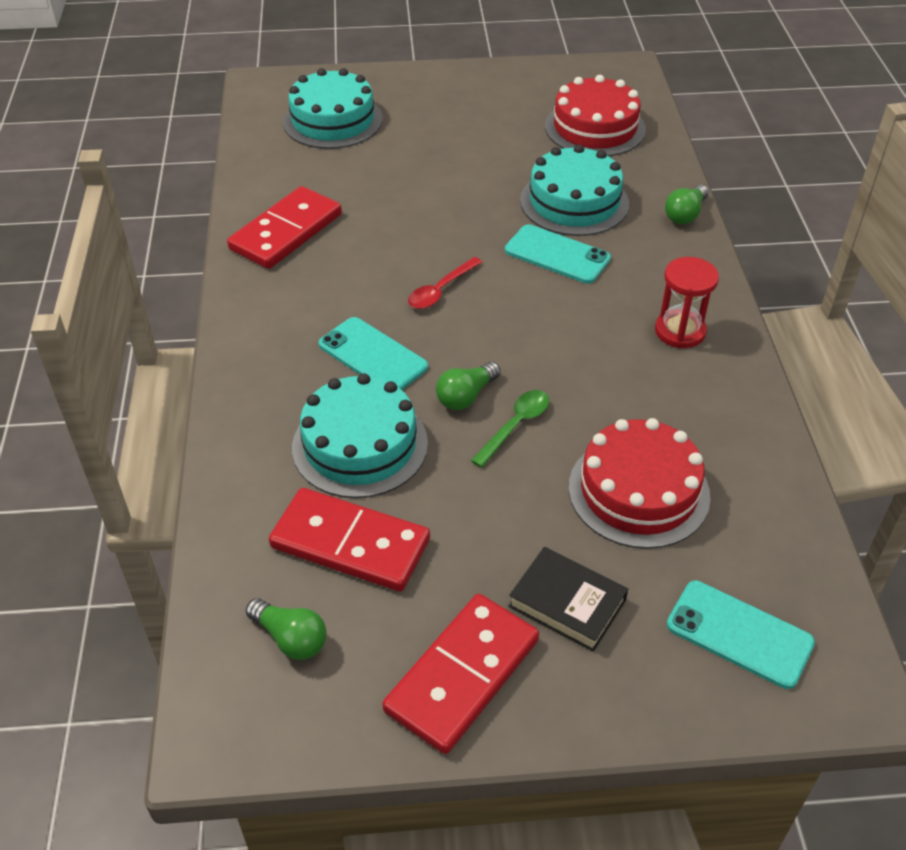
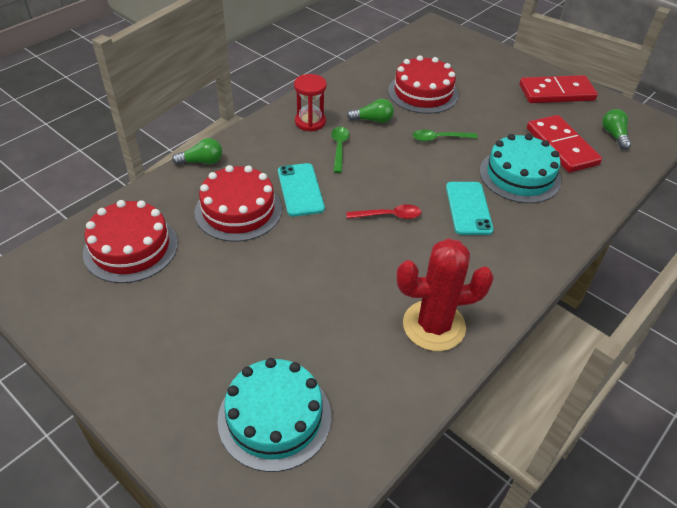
camera: 135 degrees left, 0 degrees up
red domino [227,186,342,269] -> red cactus [396,238,494,351]
green light bulb [436,362,501,410] -> green light bulb moved to [347,99,394,123]
black book [509,547,628,652] -> none
turquoise cake [520,144,629,236] -> red cake [195,165,282,242]
turquoise phone [667,581,815,689] -> none
none -> green spoon [331,127,350,173]

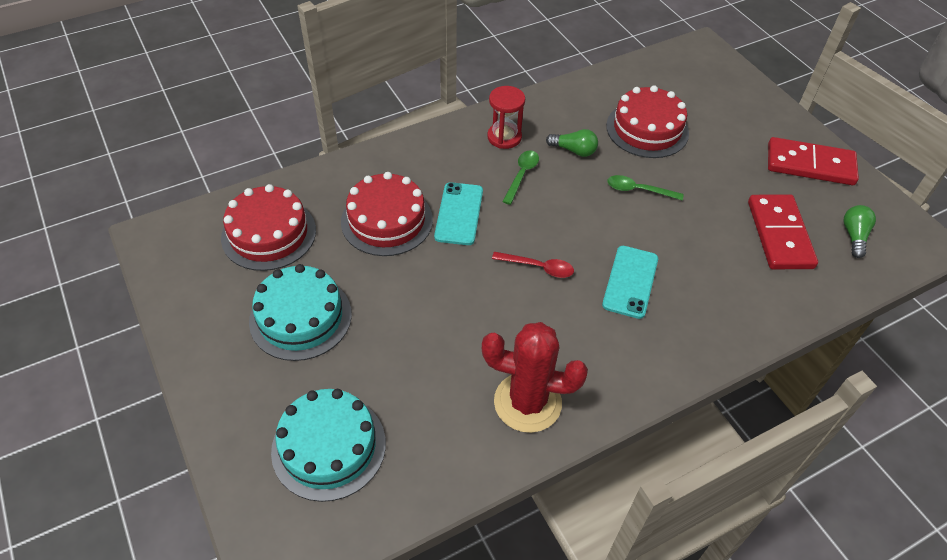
camera: 20 degrees right, 5 degrees up
green light bulb [172,138,222,165] -> none
turquoise cake [480,134,561,203] -> turquoise cake moved to [249,264,352,361]

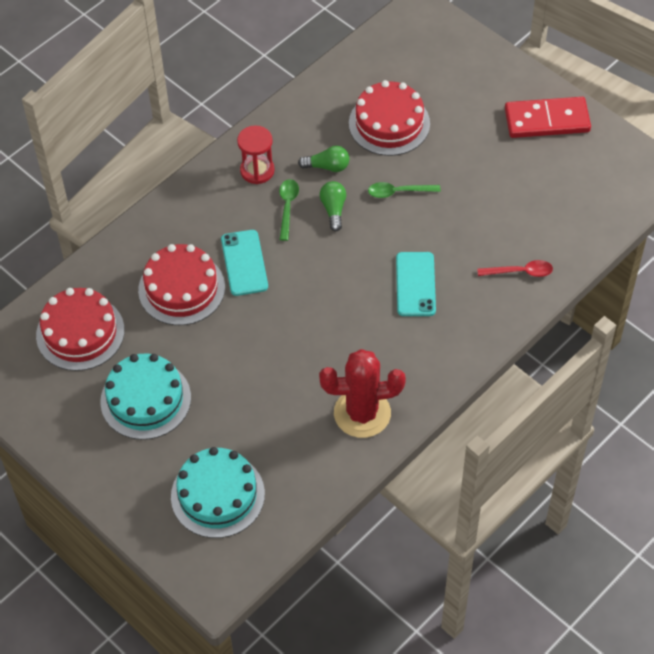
camera: 15 degrees left, 5 degrees up
red spoon [492,252,574,278] -> red spoon moved to [477,260,553,277]
red domino [748,194,818,269] -> none
green light bulb [843,205,876,258] -> green light bulb moved to [320,181,346,231]

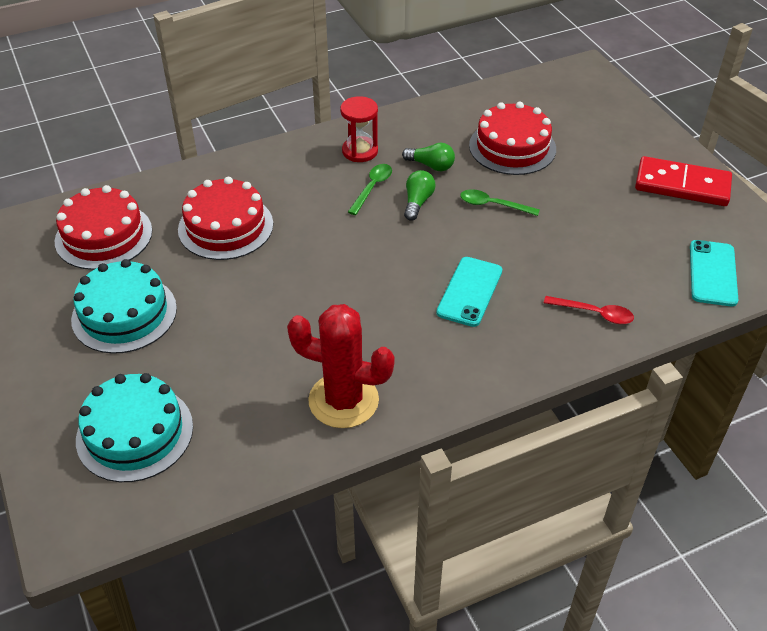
camera: 20 degrees right, 10 degrees down
turquoise phone [221,230,268,296] -> turquoise phone moved to [690,240,738,306]

